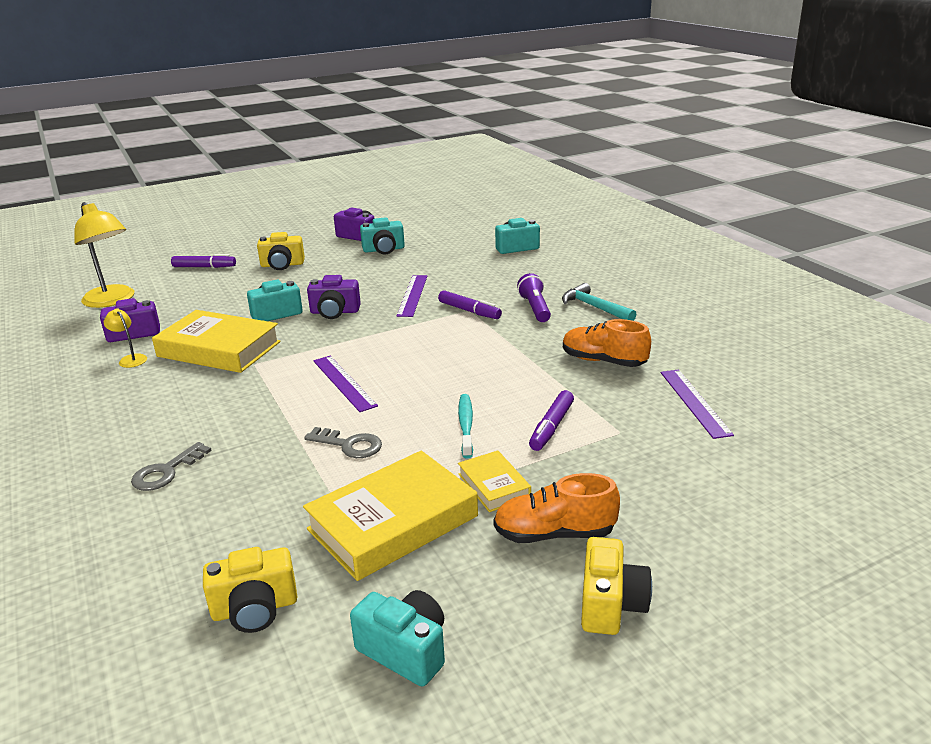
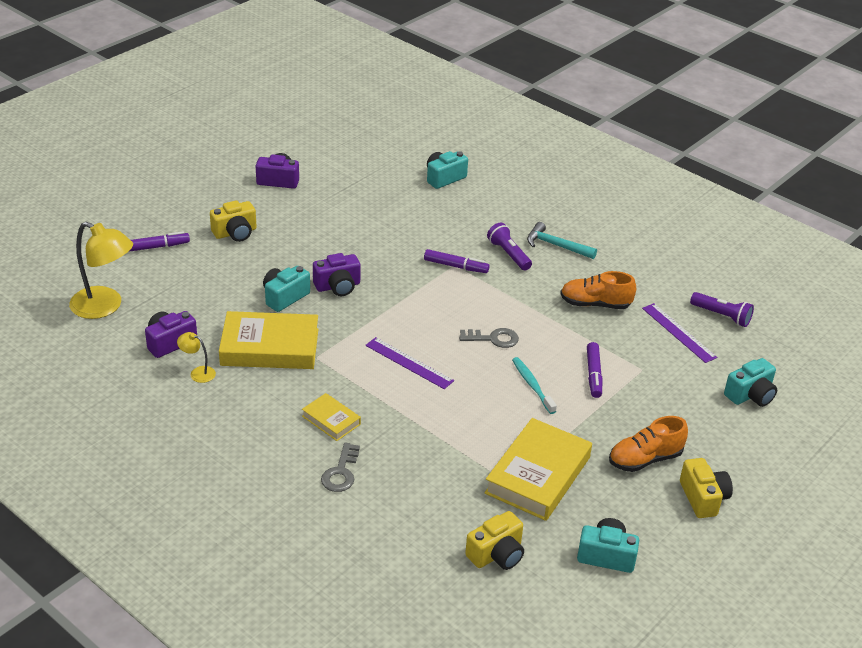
camera: 25 degrees left, 10 degrees up
grey key [304,427,382,458] -> grey key moved to [459,328,519,348]
turquoise camera [360,217,405,254] -> turquoise camera moved to [724,358,777,407]
purple ruler [397,275,427,317] -> none
yellow book [458,450,531,512] -> yellow book moved to [302,393,361,441]
none -> purple flashlight [690,292,754,327]

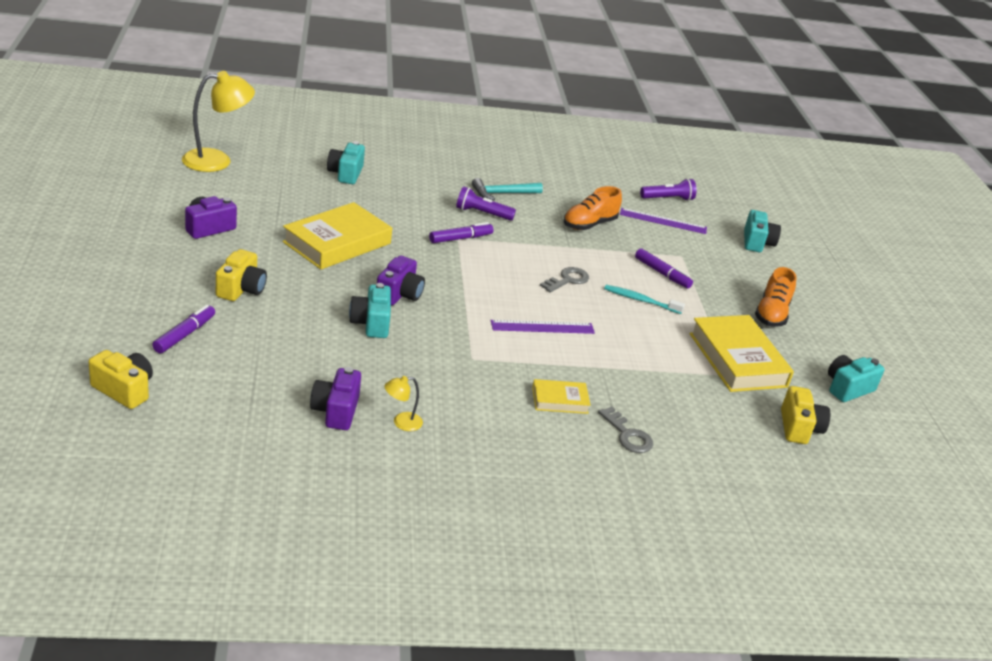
camera: 50 degrees left, 5 degrees down
yellow lamp [69,222,133,319] -> yellow lamp moved to [182,71,255,172]
yellow book [219,311,318,369] -> yellow book moved to [283,202,392,269]
yellow camera [680,458,733,518] -> yellow camera moved to [89,350,153,409]

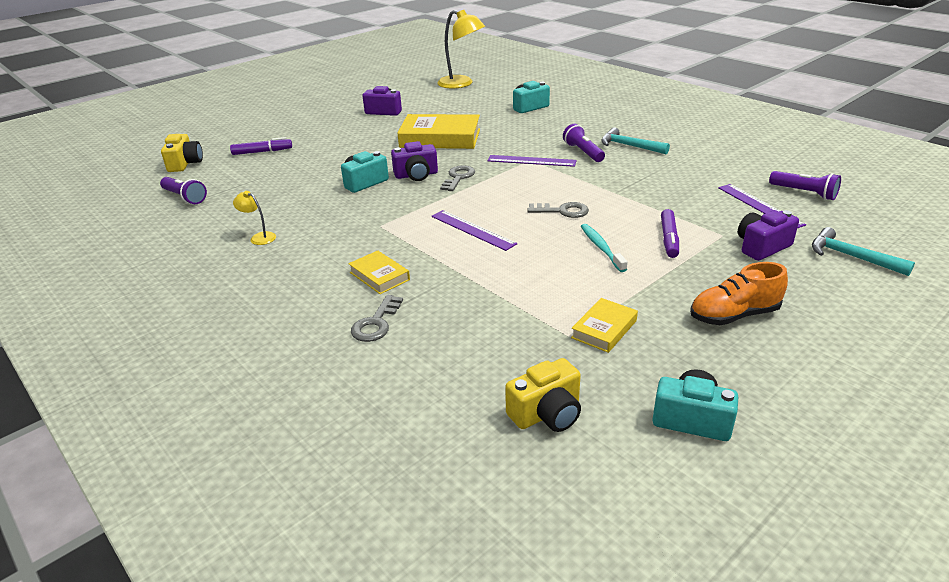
camera: 60 degrees right, 0 degrees up
yellow camera [216,249,267,301] -> none
purple camera [310,367,361,430] -> purple camera moved to [738,210,799,261]
purple marker [429,222,493,243] -> purple ruler [487,155,577,167]
orange shoe [564,186,622,230] -> none
yellow book [689,315,794,392] -> yellow book [571,298,638,353], size x0.51
turquoise camera [744,210,781,252] -> turquoise hammer [812,227,915,276]
none -> purple flashlight [160,177,207,204]
none -> grey key [440,165,475,191]

